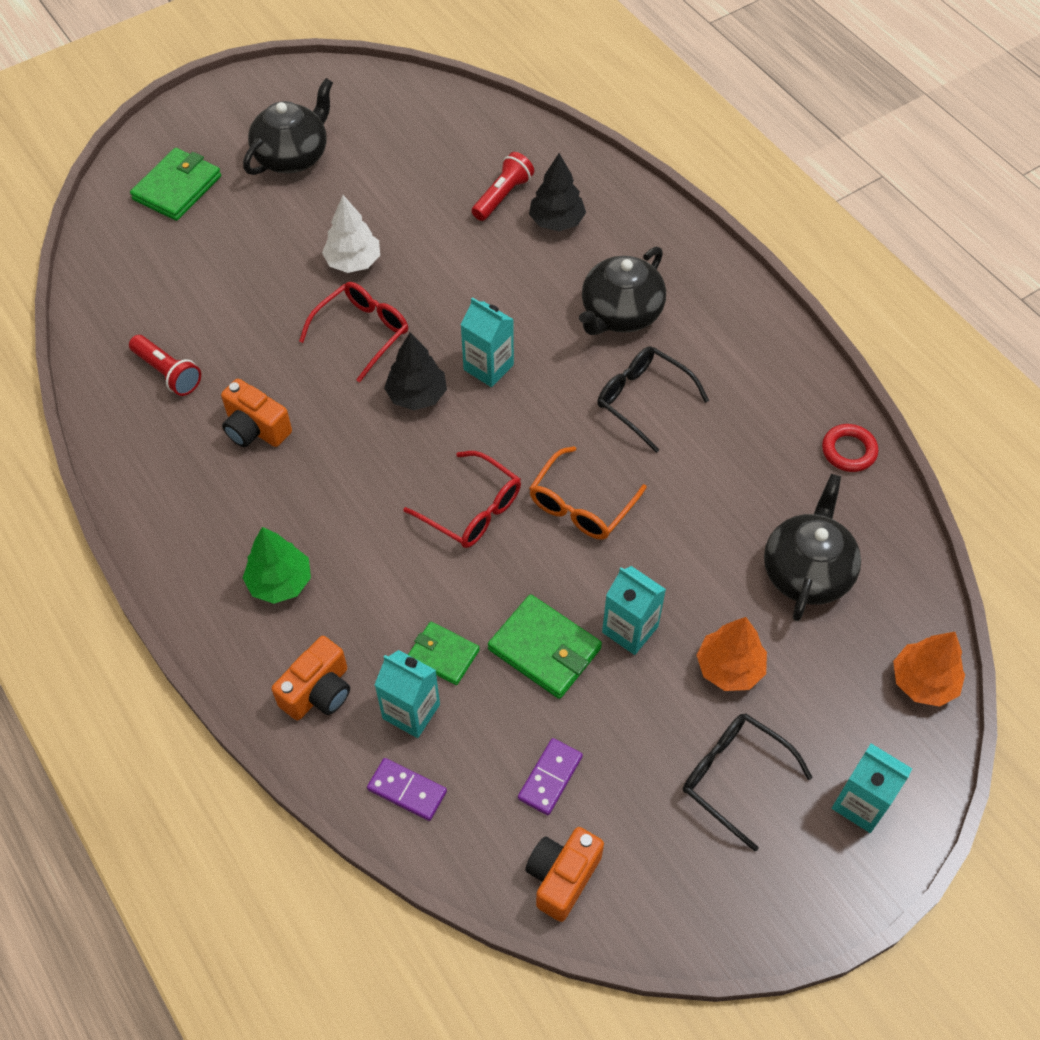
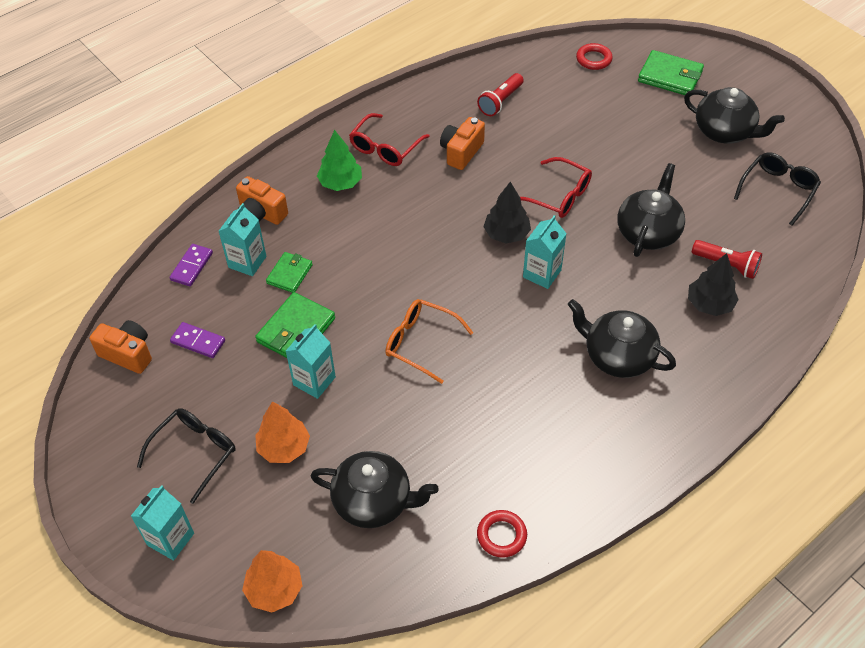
camera: 85 degrees right, 5 degrees down
white tree [322,195,380,273] -> none
red glasses [403,451,521,548] -> red glasses moved to [349,113,430,166]
black glasses [597,346,709,453] -> black glasses moved to [734,152,821,226]
none -> red ring [576,43,612,70]
none -> black teapot [617,163,685,257]

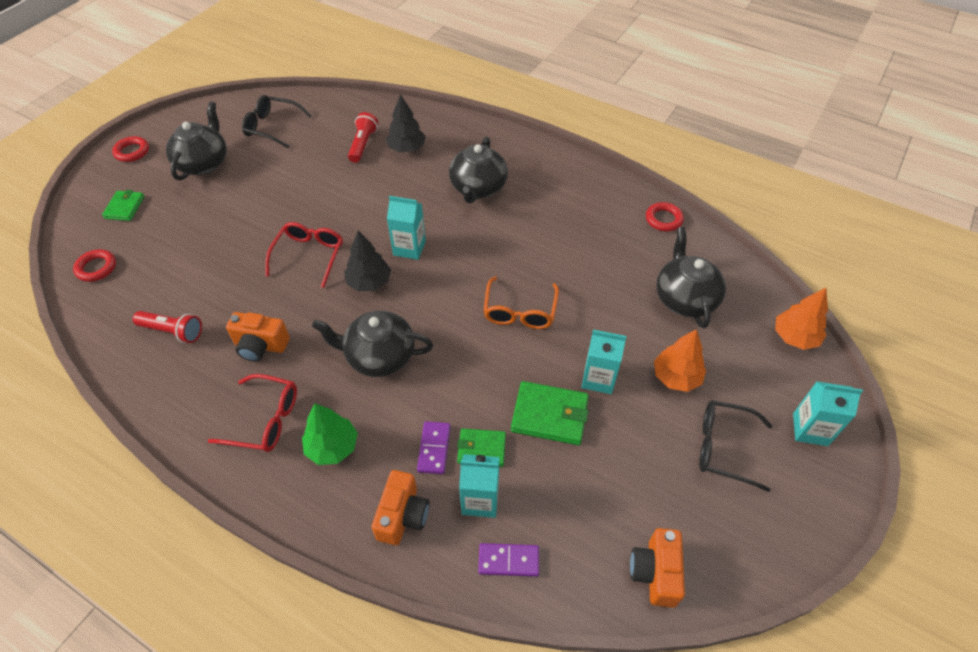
camera: 110 degrees left, 0 degrees up
purple domino [170,322,225,358] -> purple domino moved to [417,421,451,474]
black teapot [617,163,685,257] -> black teapot moved to [312,311,433,377]
green wallet [638,50,704,95] -> green wallet [102,190,145,221], size x0.64
none -> red ring [112,136,149,162]

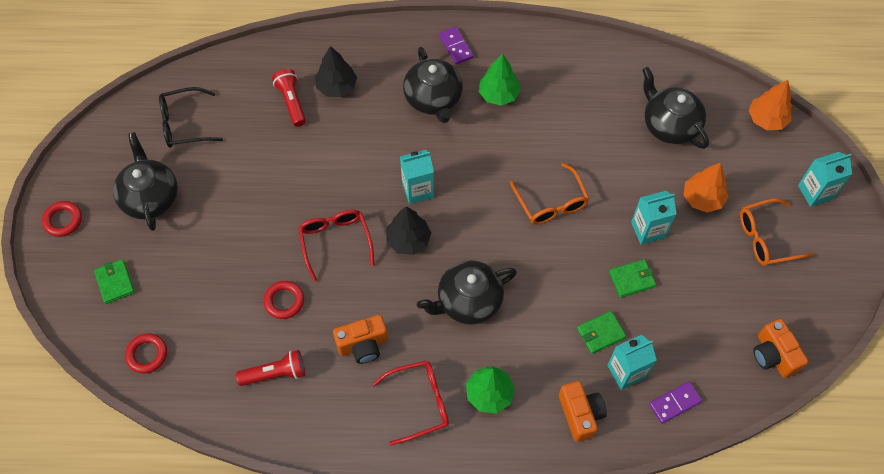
camera: 30 degrees left, 10 degrees up
purple domino [417,421,451,474] -> purple domino moved to [439,26,474,65]
green wallet [511,381,589,445] -> green wallet [609,259,656,298], size x0.64
red ring [646,202,684,231] -> red ring moved to [263,281,304,319]
black glasses [699,400,772,492] -> orange glasses [740,199,814,266]
none -> green tree [479,54,521,106]

